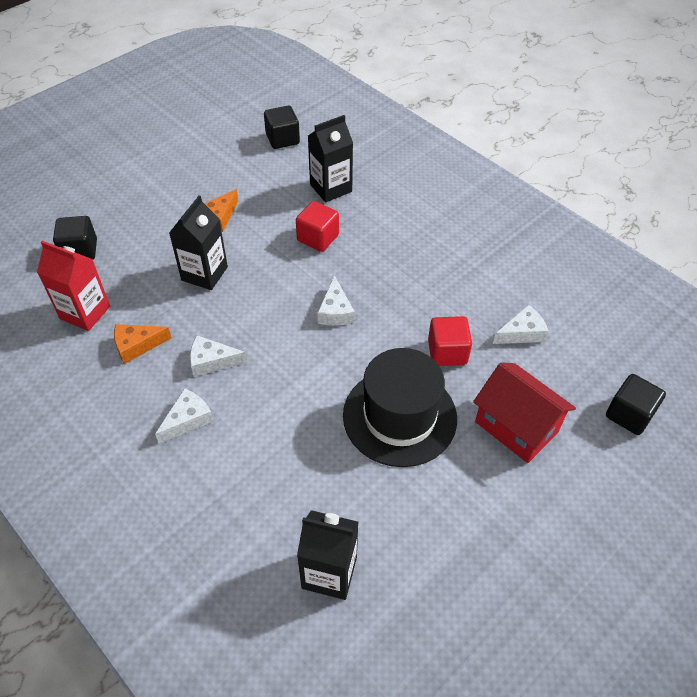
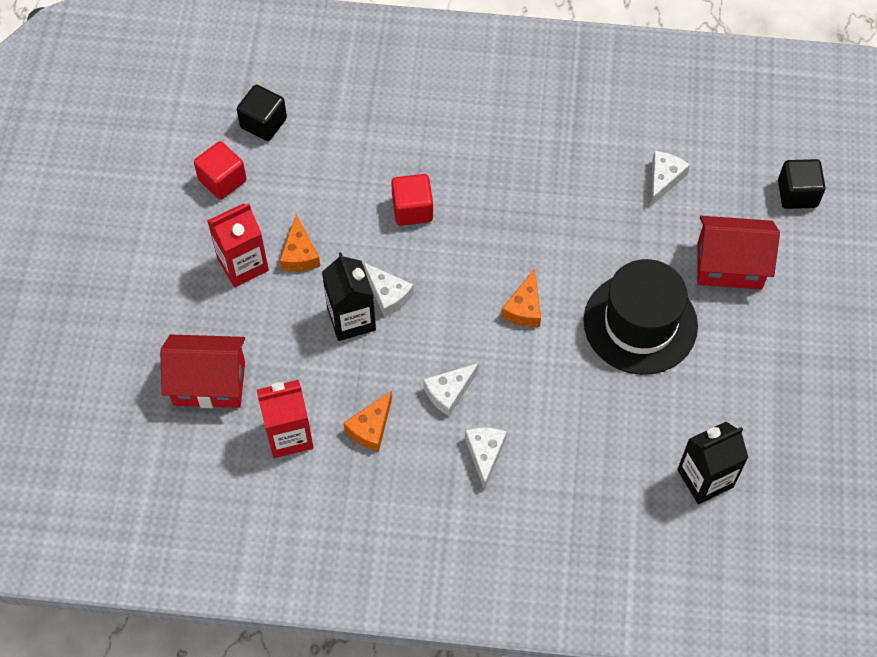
camera: 40 degrees left, 10 degrees up
black cube [53,216,97,260] -> red house [160,335,245,408]
black carton [308,115,353,202] -> none
white cheese [317,275,355,326] -> white cheese moved to [363,262,414,317]
red cube [428,316,472,366] -> red cube moved to [194,141,247,200]
none -> red carton [207,203,269,287]
none -> orange cheese [501,268,541,327]

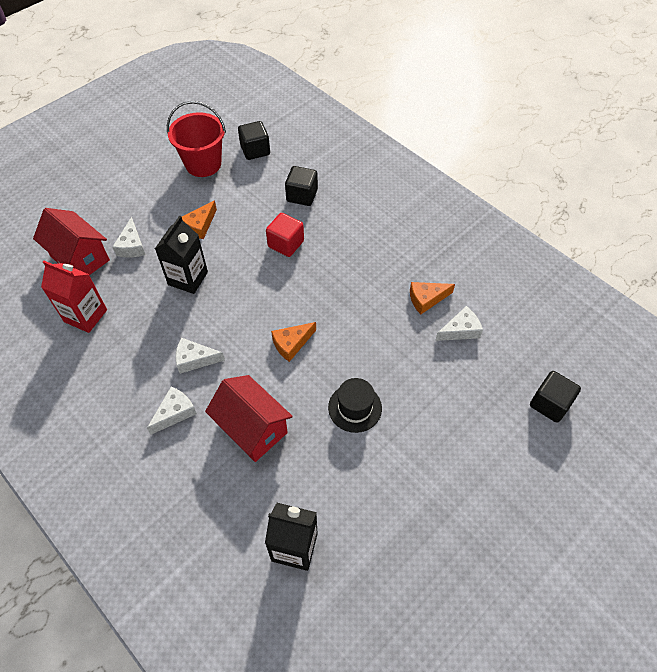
camera: 40 degrees right, 5 degrees down
red cube [194,141,247,200] -> red bucket [167,101,226,177]
red carton [207,203,269,287] -> none
orange cheese [344,391,392,451] -> orange cheese moved to [410,282,455,314]
white cheese [363,262,414,317] -> white cheese moved to [112,217,146,258]
black hat [584,259,698,375] -> black hat [328,378,382,433], size x0.55
red house [697,216,780,290] -> red house moved to [205,375,293,462]
none -> black cube [285,166,318,206]

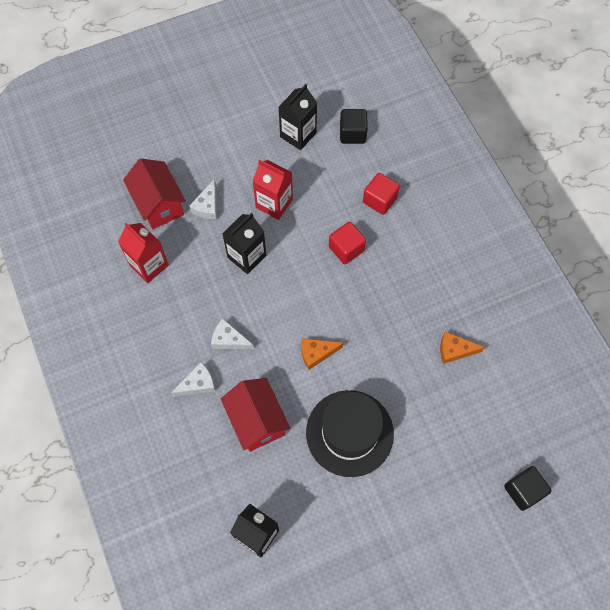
camera: 20 degrees right, 10 degrees up
red bucket [167,101,226,177] -> black carton [279,84,317,150]
orange cheese [182,200,217,239] -> red carton [253,159,293,220]
black cube [285,166,318,206] -> red cube [363,173,400,215]
black hat [328,378,382,433] -> black hat [306,390,394,477], size x1.80
white cheese [435,306,483,341] -> none

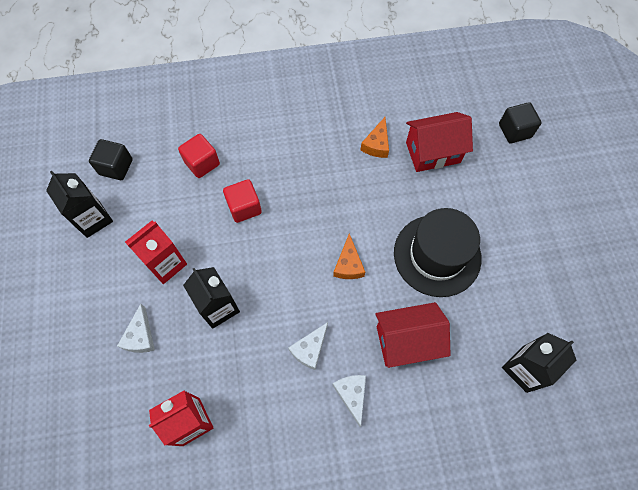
camera: 75 degrees left, 0 degrees up
red house [123,159,186,229] -> red house moved to [406,112,473,172]
white cheese [189,179,217,219] -> white cheese turned 60 degrees clockwise [117,304,155,353]

